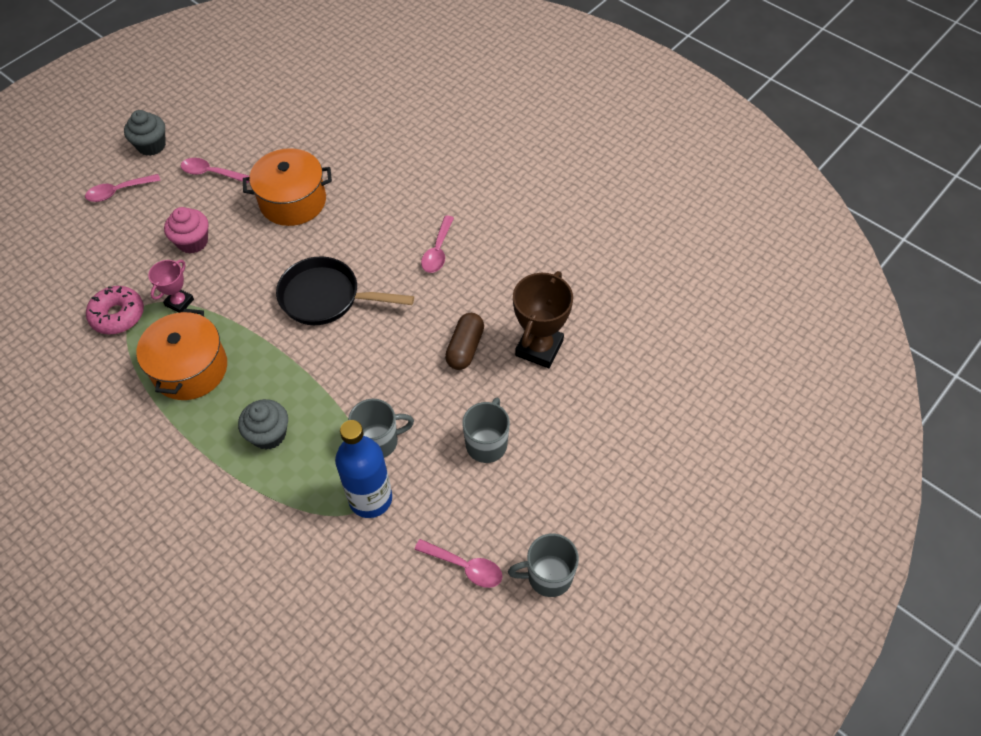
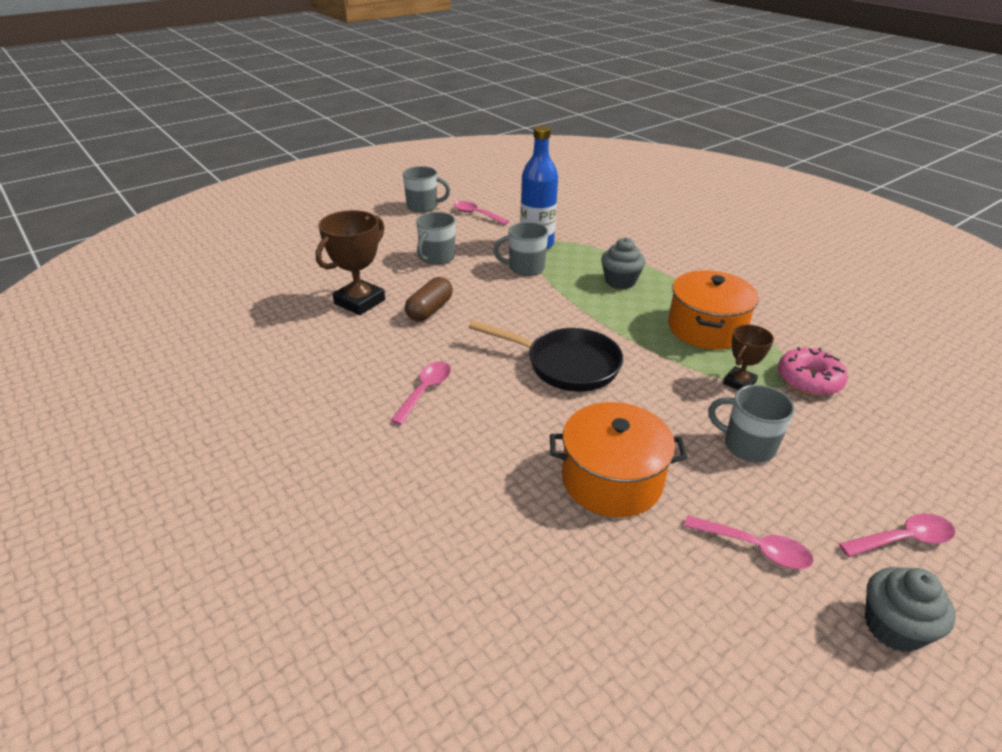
camera: 170 degrees left, 20 degrees down
pink trophy [148,260,194,313] -> brown trophy [723,324,774,390]
pink cupcake [164,207,208,254] -> grey mug [708,385,795,463]

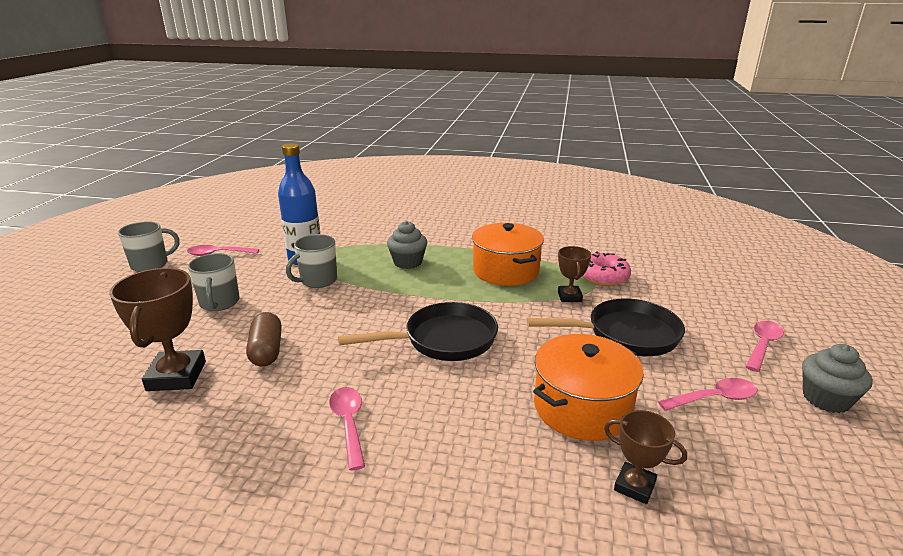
camera: 40 degrees left, 10 degrees down
grey mug [708,385,795,463] -> black pan [527,299,685,356]
none -> brown trophy [604,410,687,504]

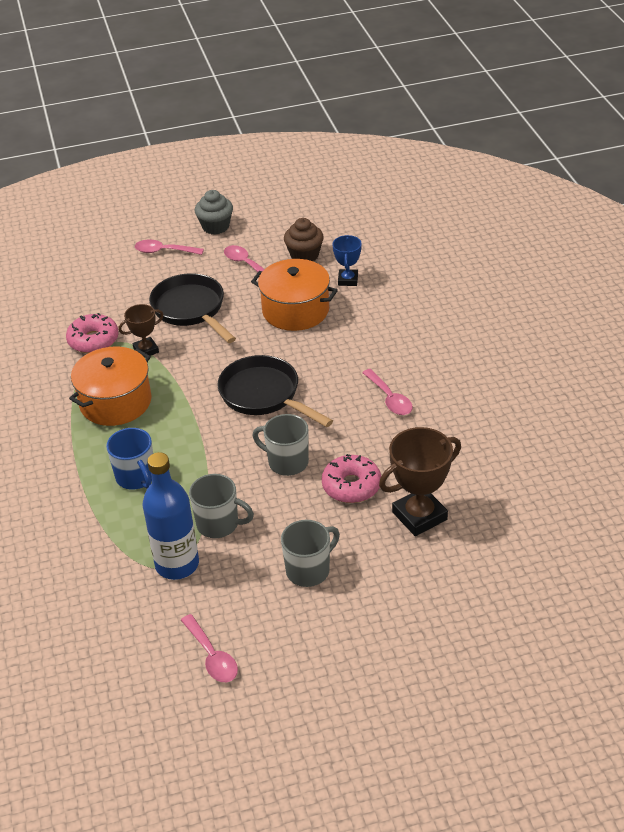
camera: 115 degrees left, 15 degrees up
grey mug [118,221,179,272] -> grey mug moved to [252,414,309,476]
brown capsule [246,312,282,366] -> pink donut [322,454,381,503]
pink spoon [329,387,365,471] -> pink spoon turned 75 degrees counterclockwise [362,369,413,415]
grey cupcake [387,221,427,269] -> blue mug [106,428,153,490]
brown trophy [604,410,687,504] -> blue trophy [332,235,362,286]
none -> brown cupcake [284,218,324,261]

